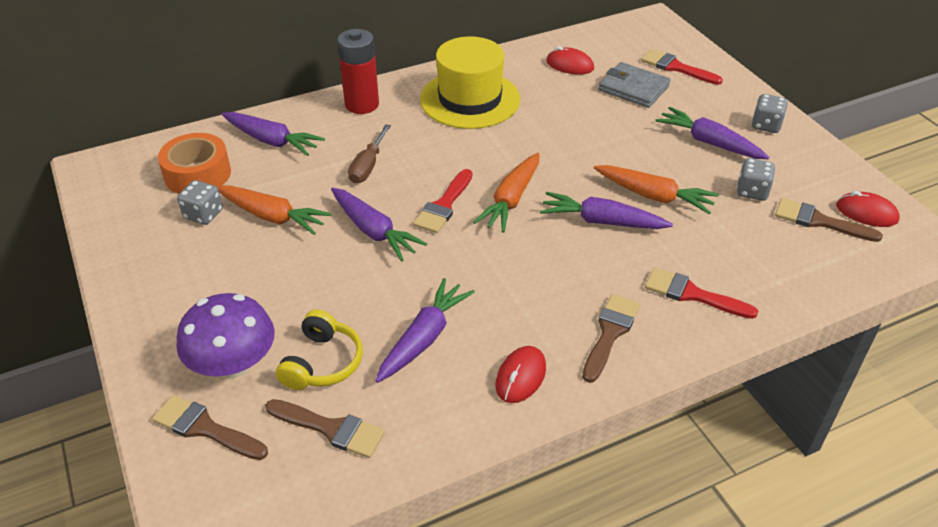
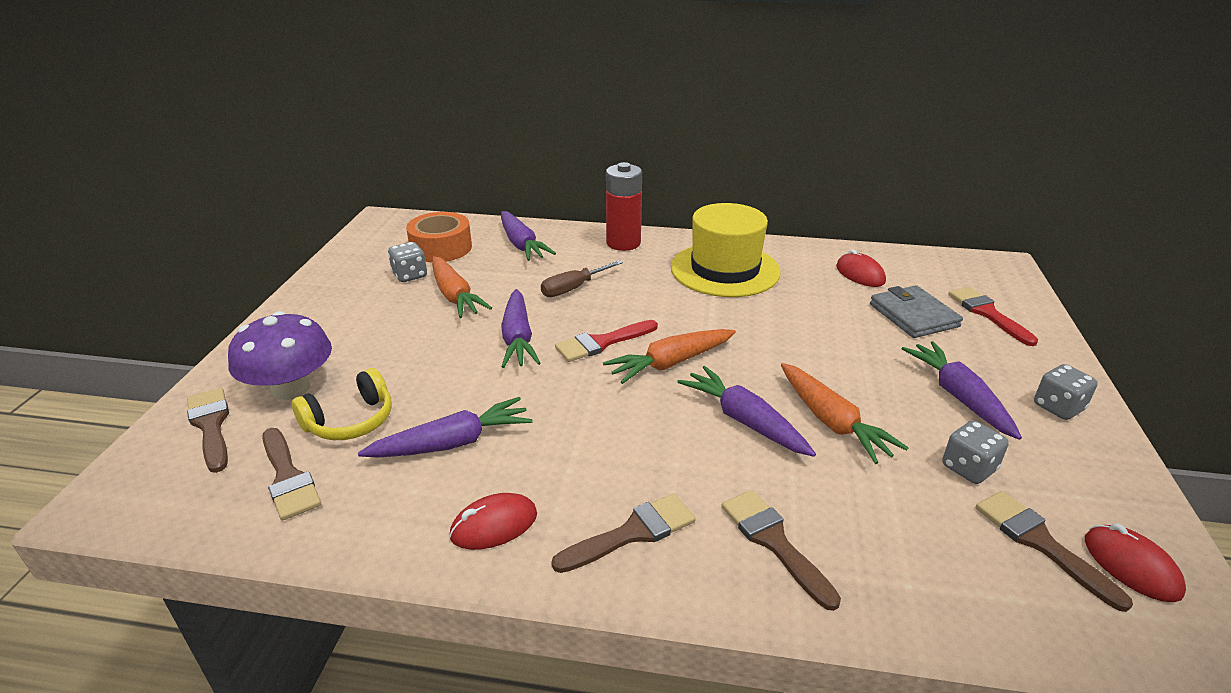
camera: 35 degrees right, 10 degrees down
red brush [645,268,758,319] -> brown brush [722,490,841,611]

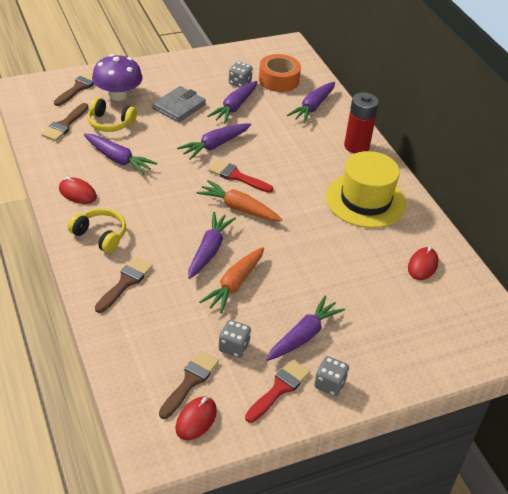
camera: 55 degrees right, 10 degrees up
orange carrot [432,256,492,318] -> purple carrot [207,81,257,124]
brown screwdriver [541,260,623,297] -> none
brown brush [551,493,696,573] -> yellow headphones [68,208,126,253]
grey wallet [870,285,963,338] -> grey wallet moved to [153,86,206,122]
red brush [948,287,1038,346] -> red brush moved to [245,359,310,423]

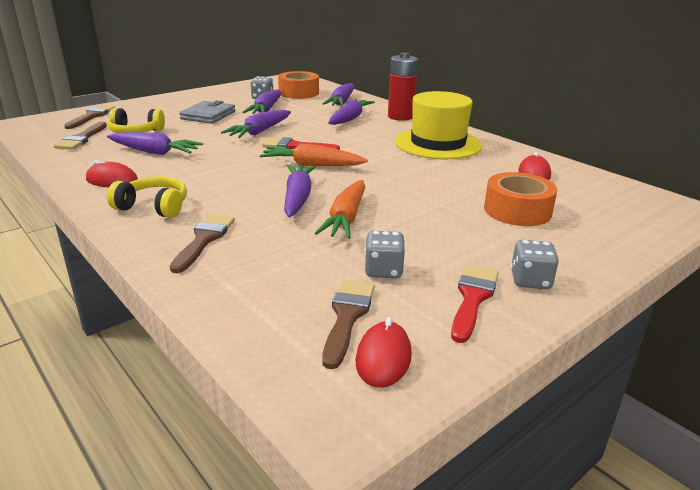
camera: 15 degrees left, 15 degrees down
purple mushroom [92,54,143,101] -> none
purple carrot [266,296,345,361] -> purple carrot moved to [328,99,375,125]
none -> orange tape [484,172,557,226]

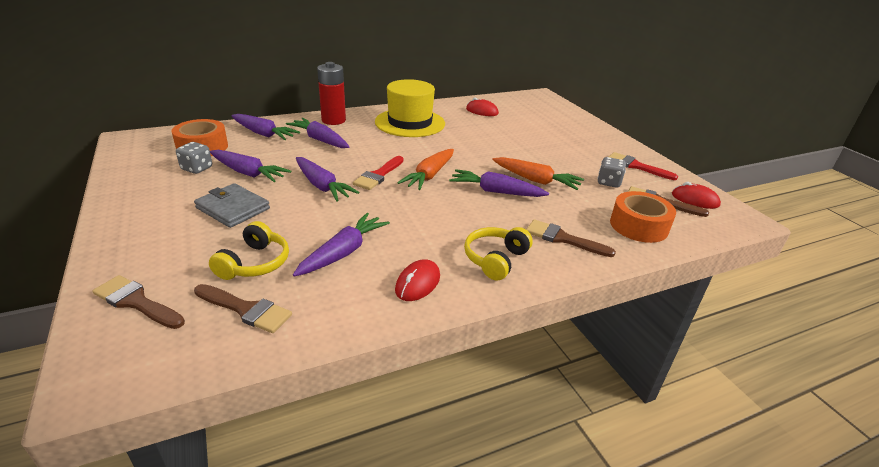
camera: 75 degrees left, 5 degrees up
orange tape [484,172,557,226] -> orange tape moved to [610,191,676,243]
grey dice [511,240,559,289] -> none

